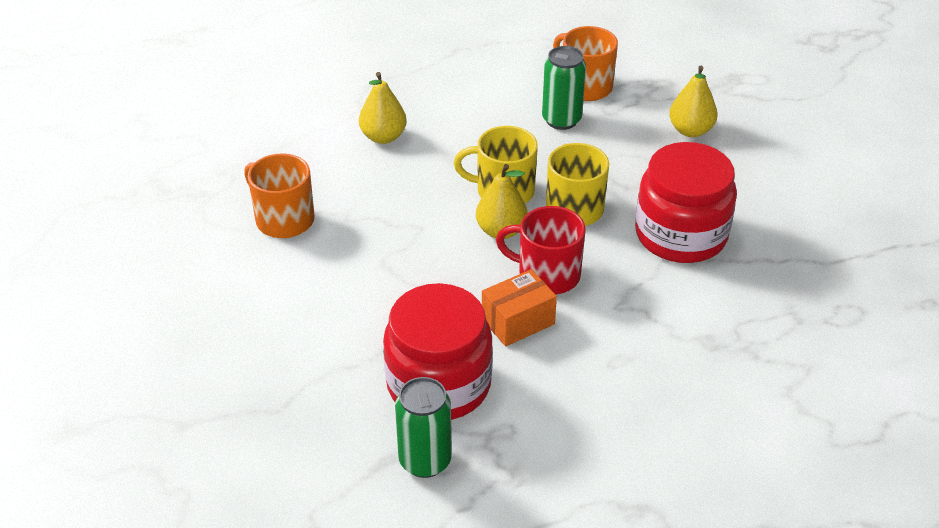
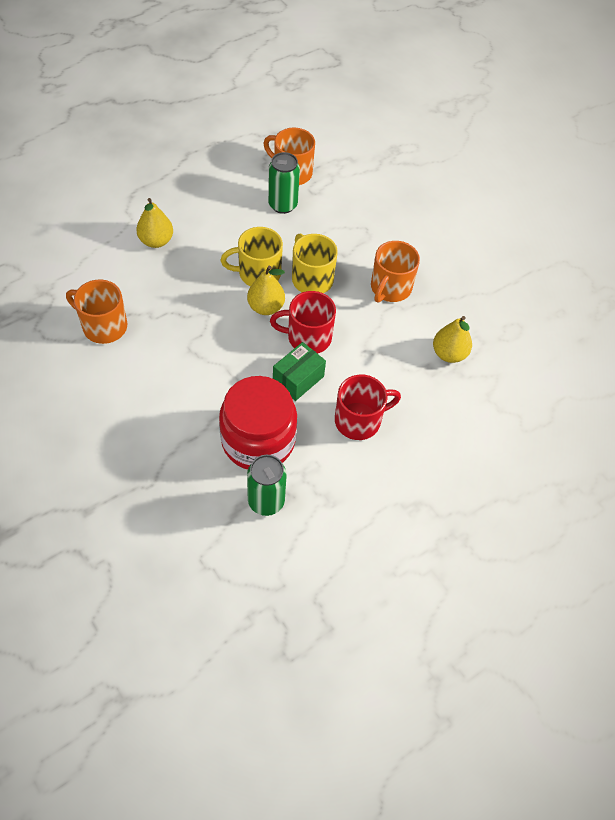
camera: 20 degrees left, 15 degrees up
orange box [482,269,557,347] -> green box [273,342,326,401]
red jar [635,142,737,263] -> orange mug [371,241,420,303]
yellow pear [669,66,717,137] -> yellow pear moved to [433,316,472,363]
none -> red mug [335,375,401,440]

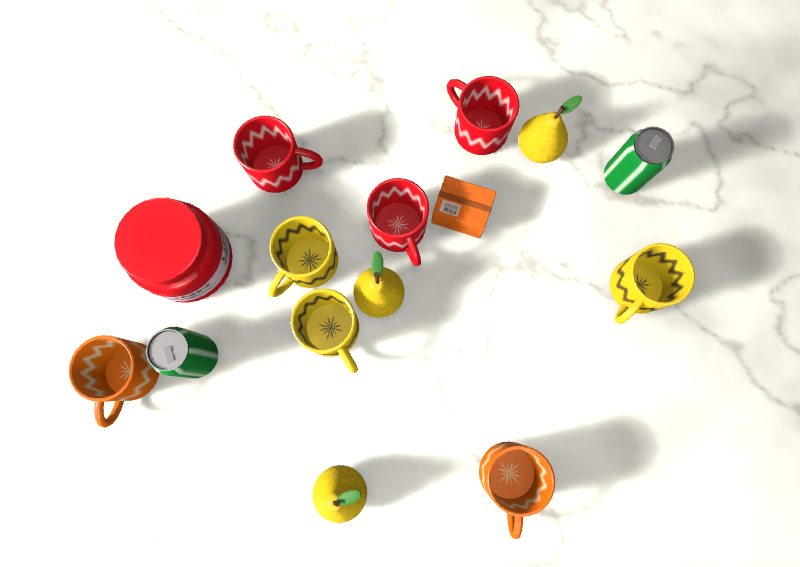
camera: 110 degrees left, 20 degrees up
red jar [219,376,297,470] -> red jar moved to [114,198,232,303]
green box [273,342,326,401] -> orange box [431,175,496,238]
orange mug [371,241,420,303] -> red mug [233,116,323,193]
yellow pear [433,316,472,363] -> yellow pear moved to [518,95,582,163]
none -> yellow mug [610,243,695,324]

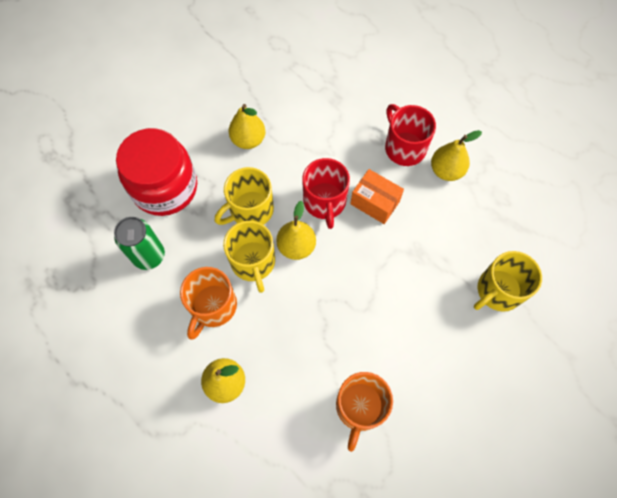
camera: 15 degrees right, 10 degrees down
orange mug [69,335,159,428] -> orange mug moved to [180,267,237,339]
red mug [233,116,323,193] -> yellow pear [229,104,265,149]
green can [604,127,674,195] -> none

